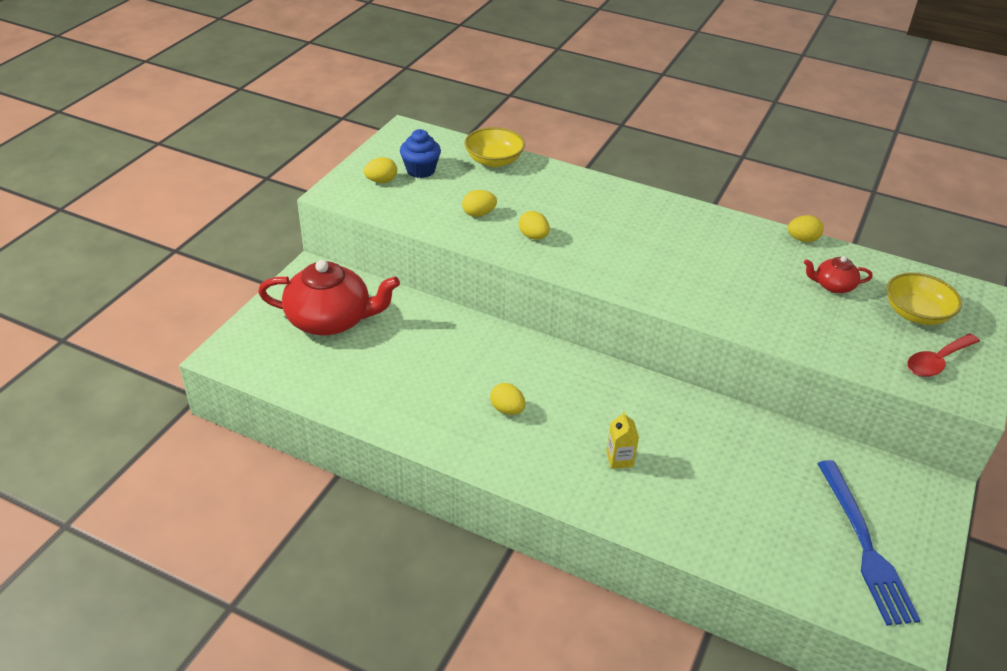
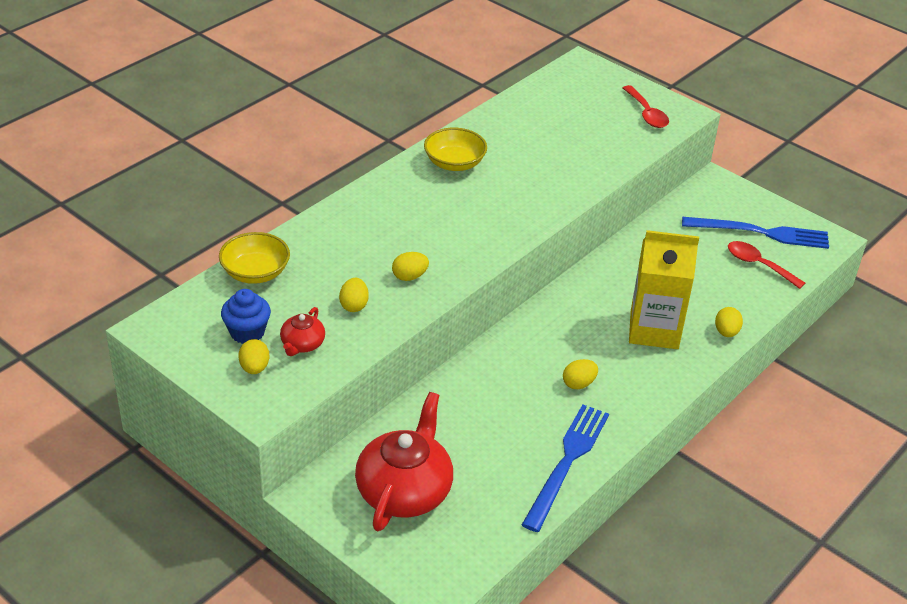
camera: 75 degrees left, 0 degrees up
yellow carton [606,411,639,469] -> yellow carton [629,230,699,349], size x2.45
yellow egg [788,215,824,242] -> yellow egg moved to [715,307,743,337]
red teapot [804,256,873,293] -> red teapot moved to [280,307,325,356]
yellow bowl [886,272,962,325] -> yellow bowl moved to [424,128,487,171]
none -> blue fork [522,404,609,532]
none -> red spoon [728,241,805,289]

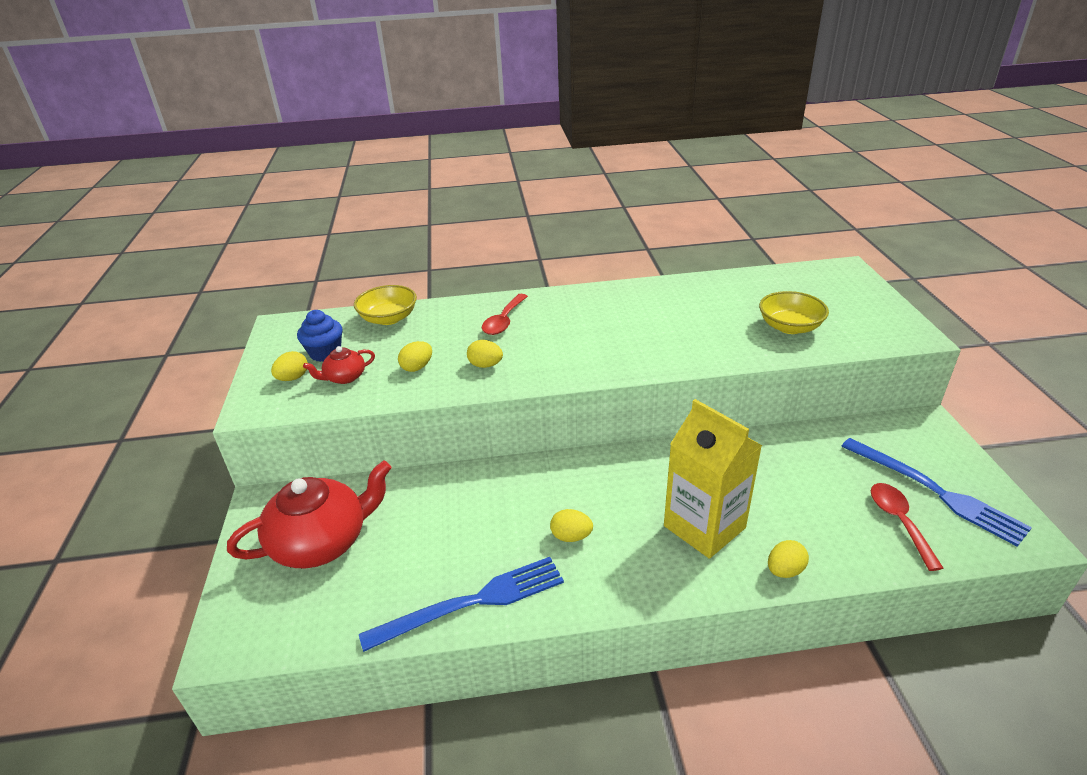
camera: 45 degrees right, 5 degrees down
yellow bowl [424,128,487,171] -> yellow bowl moved to [759,291,829,334]
red spoon [623,85,669,128] -> red spoon moved to [482,294,528,335]

